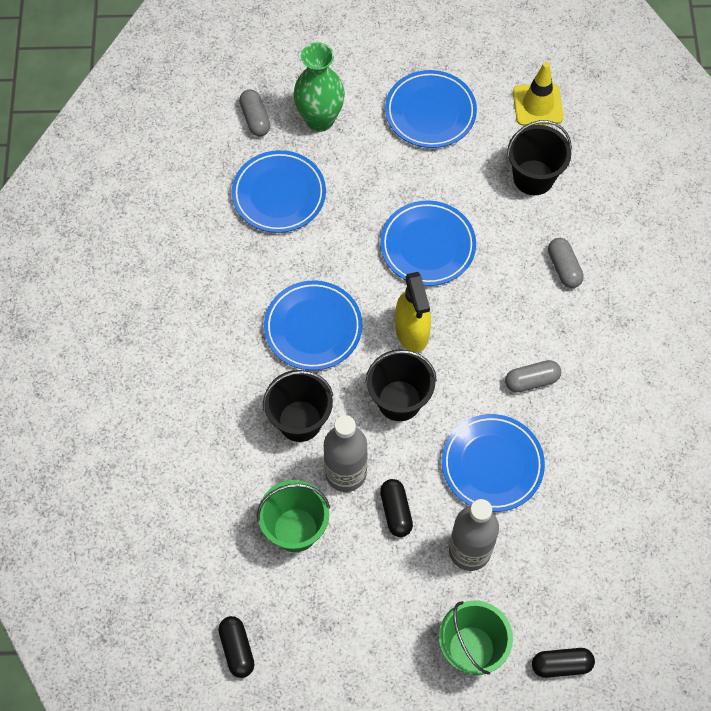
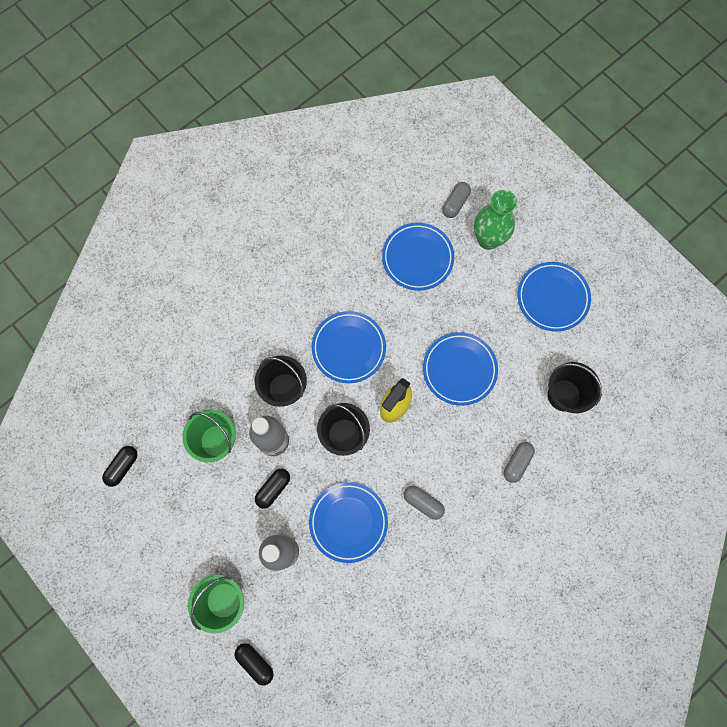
camera: 50 degrees right, 10 degrees up
yellow traffic cone [513,62,564,126] -> none

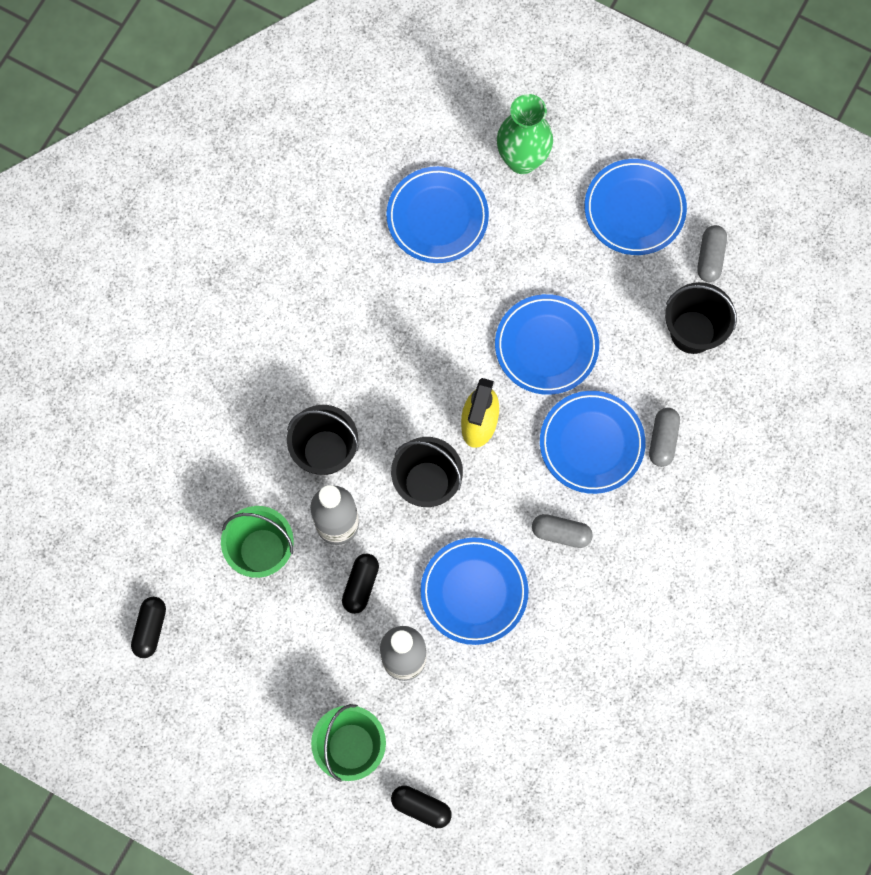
camera: 20 degrees left, 0 degrees up
blue plate [312,311,386,383] -> blue plate moved to [540,391,645,494]
grey capsule [442,182,471,218] -> grey capsule moved to [697,225,727,282]

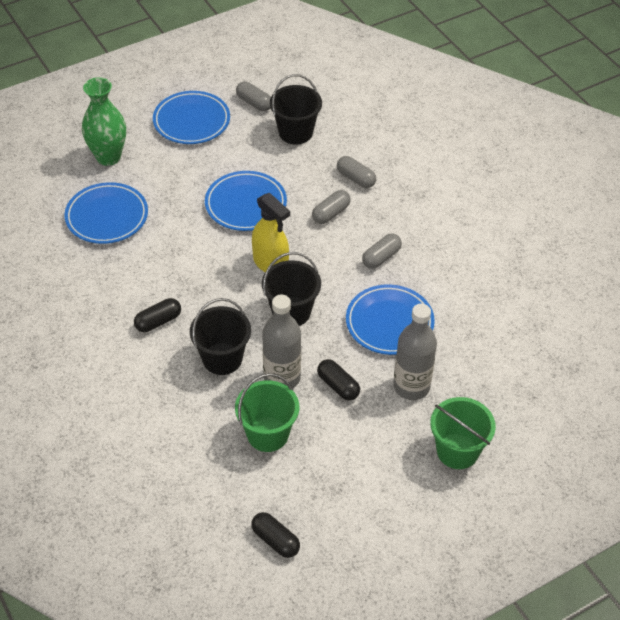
camera: 60 degrees left, 25 degrees down
black capsule [391,785,452,828] -> black capsule moved to [134,298,181,332]
blue plate [540,391,645,494] -> grey capsule [312,190,351,224]

